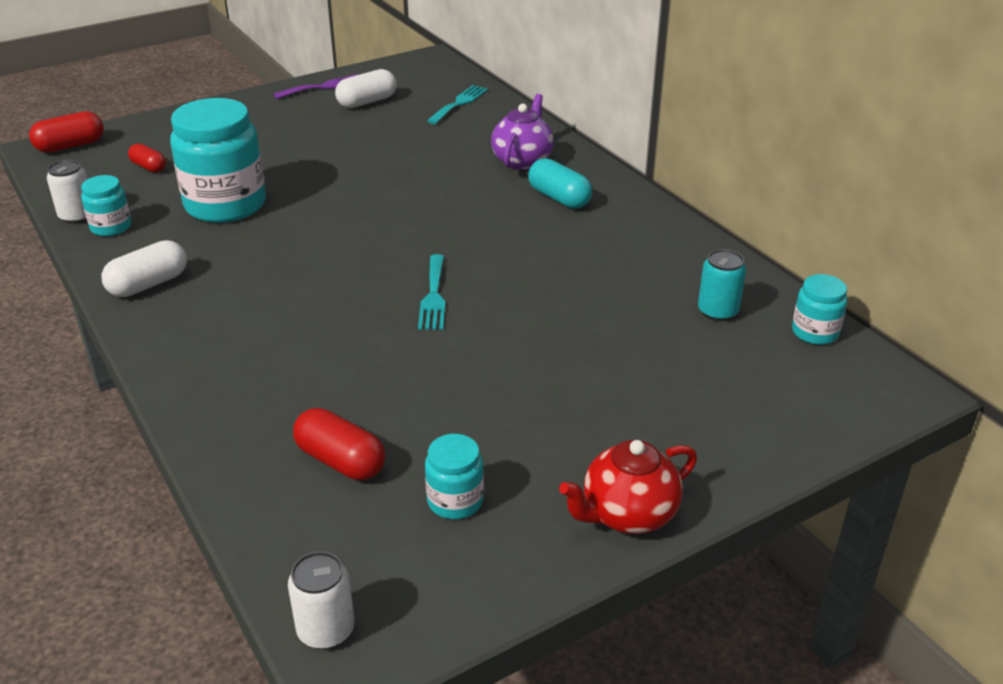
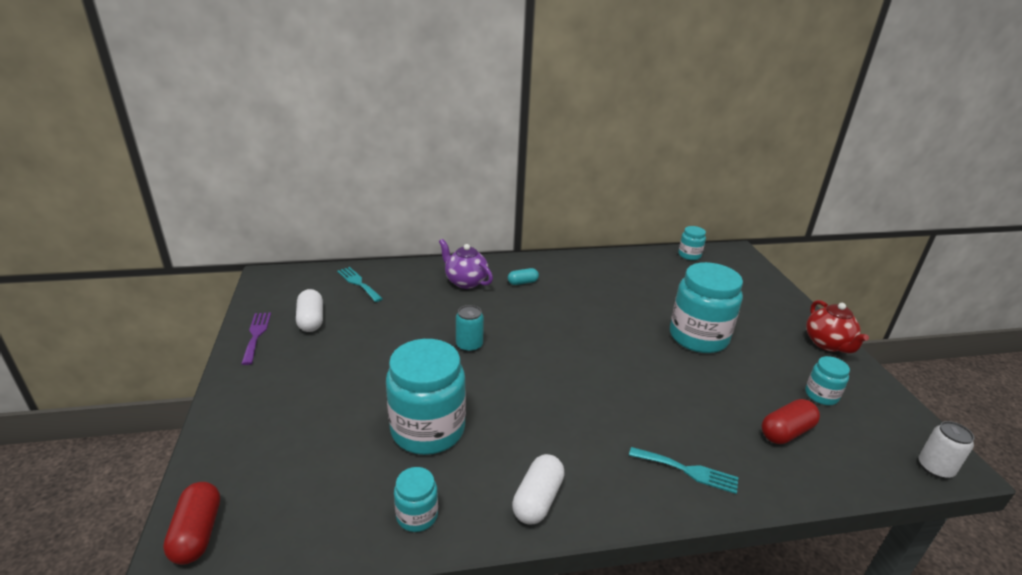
camera: 70 degrees left, 5 degrees down
white can [47,160,88,224] -> none
white capsule [102,240,187,297] -> white capsule turned 45 degrees clockwise [512,454,565,524]
red capsule [128,143,166,173] -> none
turquoise fork [418,254,445,330] -> turquoise fork moved to [629,447,738,494]
turquoise capsule [528,158,592,209] -> turquoise capsule [508,268,539,285], size x0.65
turquoise can [698,249,746,321] -> turquoise can moved to [456,305,484,352]
none -> turquoise jar [670,262,743,353]

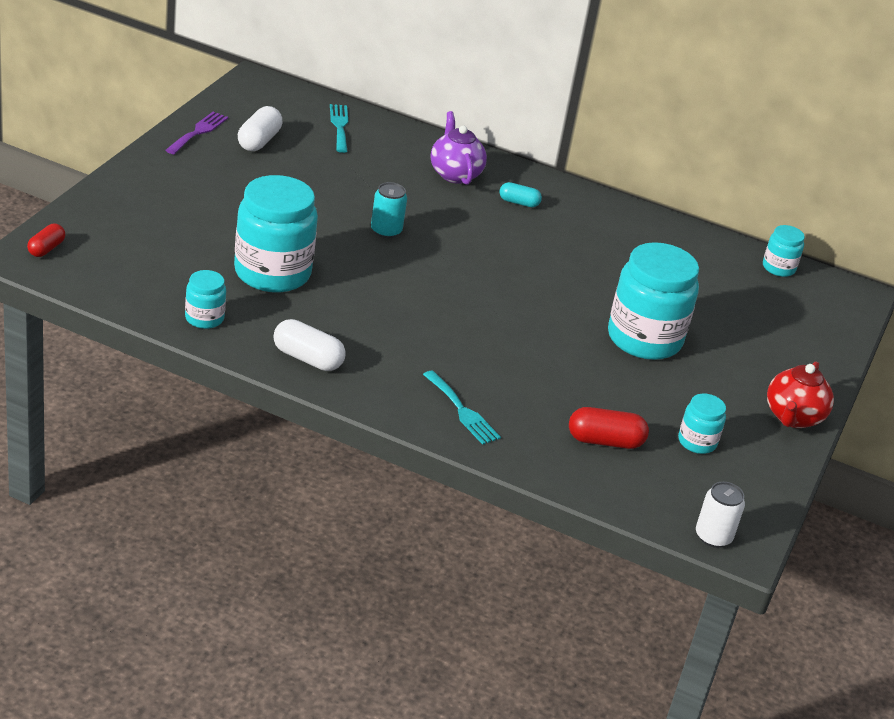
camera: 30 degrees right, 5 degrees up
red capsule [163,482,220,565] -> red capsule [27,224,66,257], size x0.65
white capsule [512,454,565,524] -> white capsule turned 60 degrees clockwise [273,319,346,371]

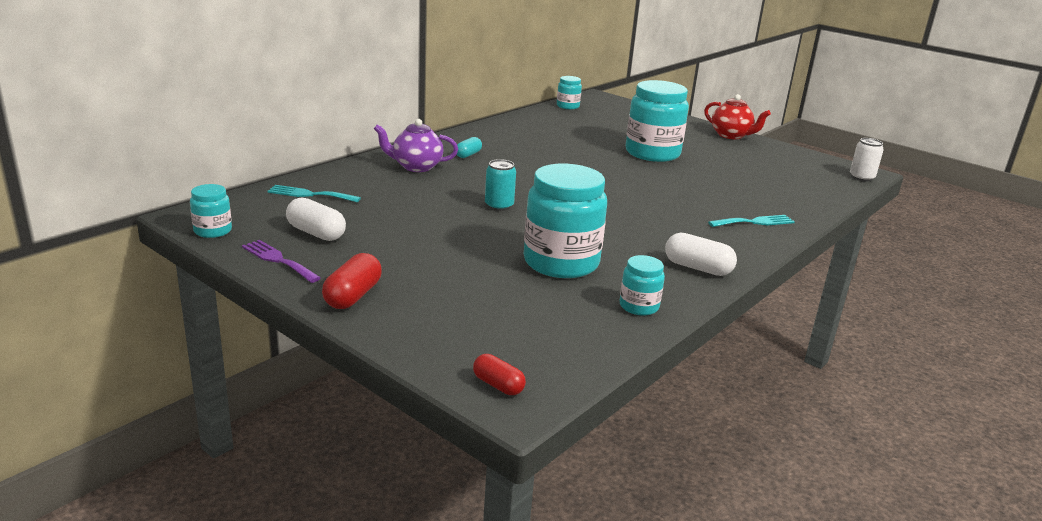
camera: 70 degrees left, 10 degrees down
white capsule [273,319,346,371] -> white capsule turned 75 degrees clockwise [665,233,737,276]
red capsule [569,407,649,449] -> red capsule moved to [322,253,382,309]
turquoise jar [678,394,726,454] -> turquoise jar moved to [190,184,232,238]

